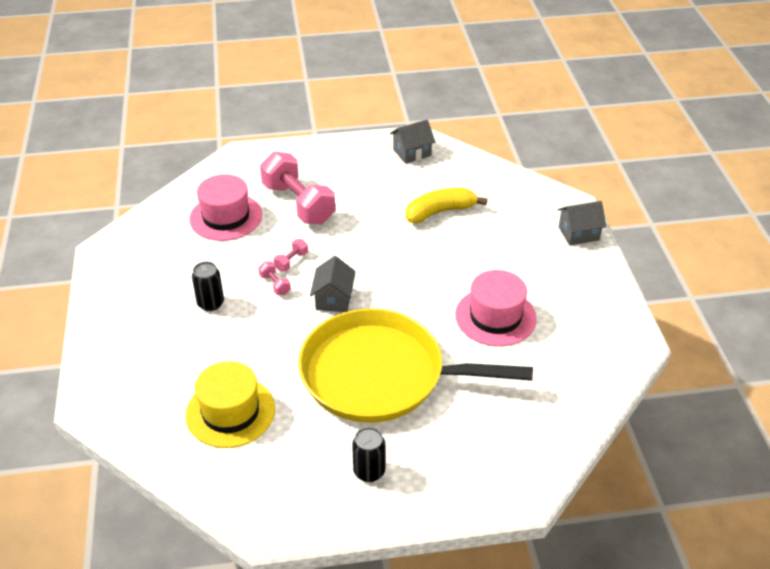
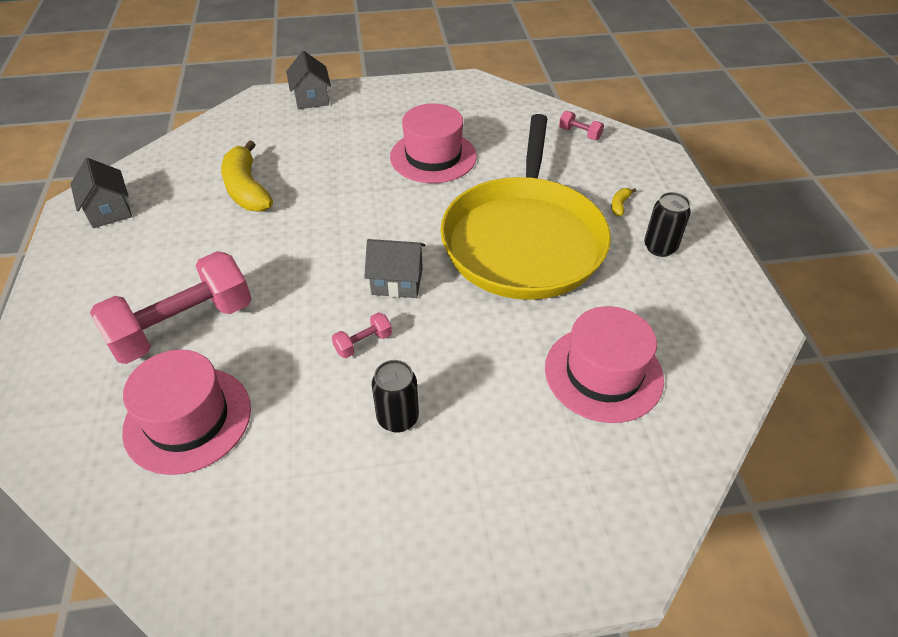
camera: 90 degrees left, 5 degrees up
yellow hat [186,361,275,448] -> pink hat [545,306,664,423]
pink dumbbell [273,239,308,271] -> pink dumbbell moved to [559,111,604,140]
none -> yellow banana [611,188,637,216]

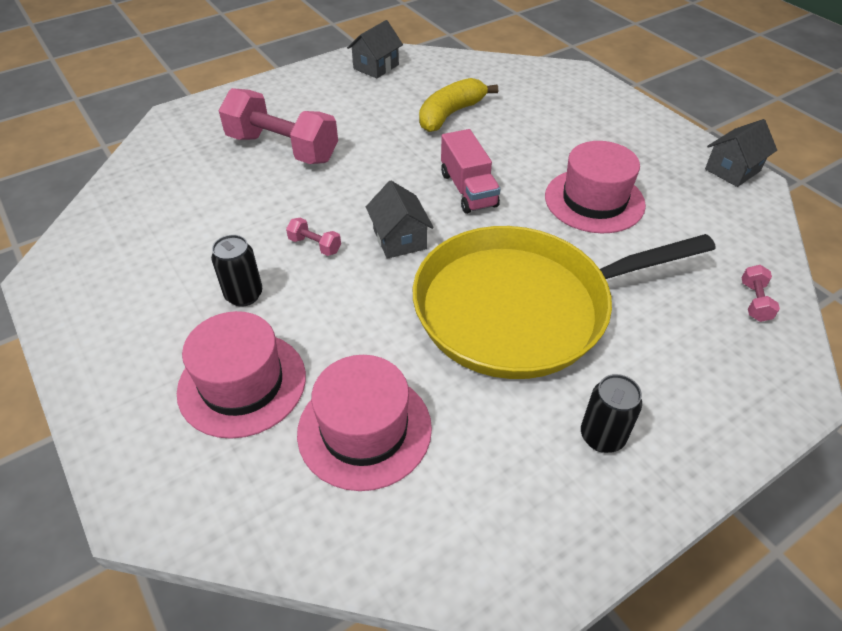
camera: 65 degrees right, 0 degrees up
pink hat [122,350,251,475] -> pink hat moved to [177,311,306,439]
grey house [286,51,331,109] -> grey house moved to [705,119,777,187]
yellow banana [611,188,637,216] -> none
none -> pink truck [441,129,500,214]

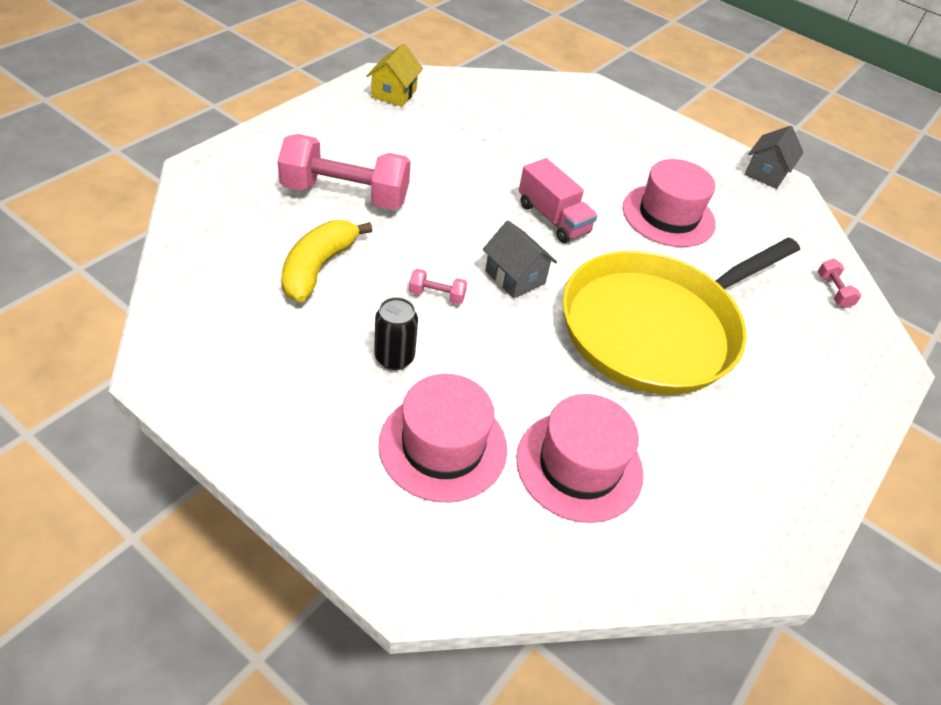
camera: 25 degrees left, 0 degrees up
grey house [347,20,403,78] -> yellow house [366,44,423,107]
yellow banana [419,78,498,132] -> yellow banana moved to [281,220,373,302]
black can [581,374,642,453] -> none

